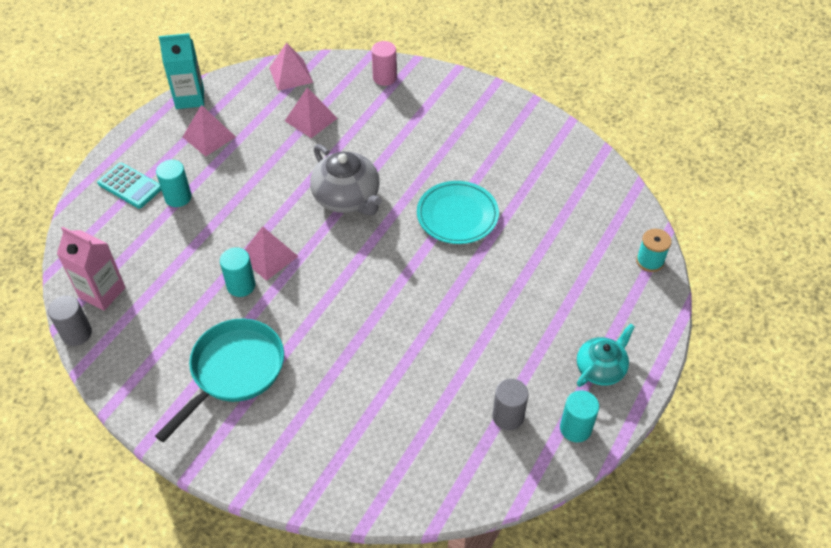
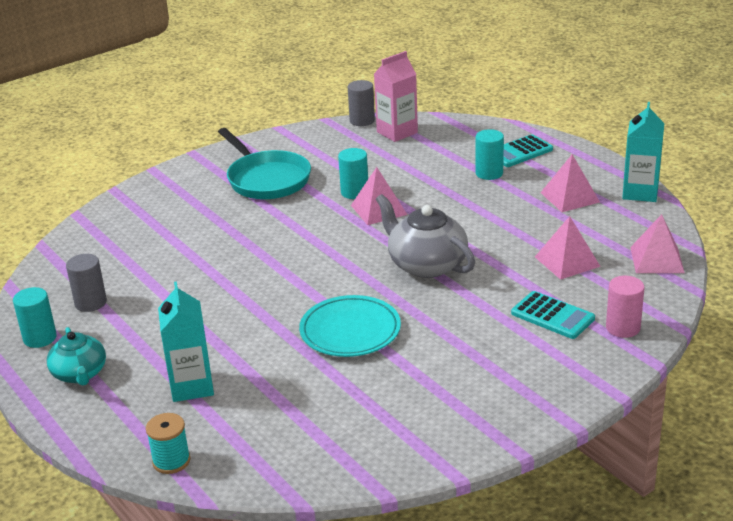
camera: 115 degrees right, 20 degrees down
grey teapot [310,144,382,215] -> grey teapot turned 60 degrees clockwise [376,194,475,278]
none -> turquoise carton [158,282,214,402]
none -> turquoise calculator [511,291,595,339]

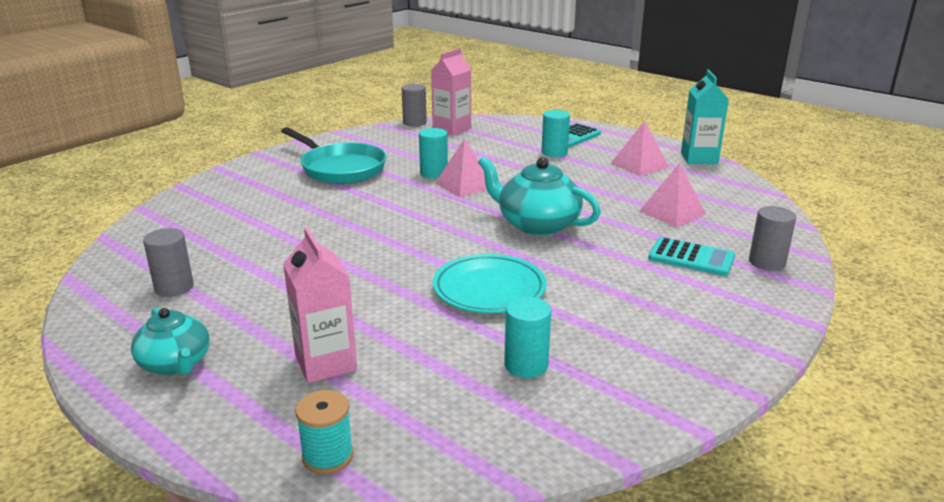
camera: 15 degrees left, 5 degrees down
turquoise cylinder [13,287,57,348] -> turquoise cylinder moved to [504,297,551,378]
turquoise carton [158,282,214,402] -> pink carton [283,227,357,383]
grey teapot [376,194,475,278] -> turquoise teapot [478,156,601,236]
pink cylinder [606,276,645,338] -> grey cylinder [749,206,796,271]
pink pyramid [630,214,685,273] -> none

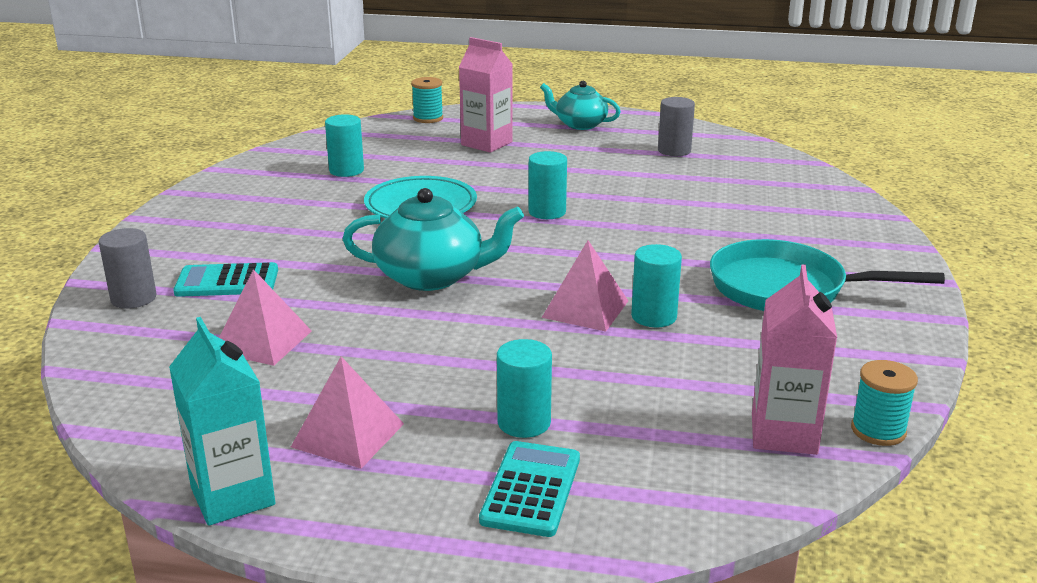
camera: 150 degrees right, 0 degrees up
grey cylinder [402,84,427,127] -> turquoise spool [851,360,918,446]
none -> turquoise cylinder [528,151,567,219]

